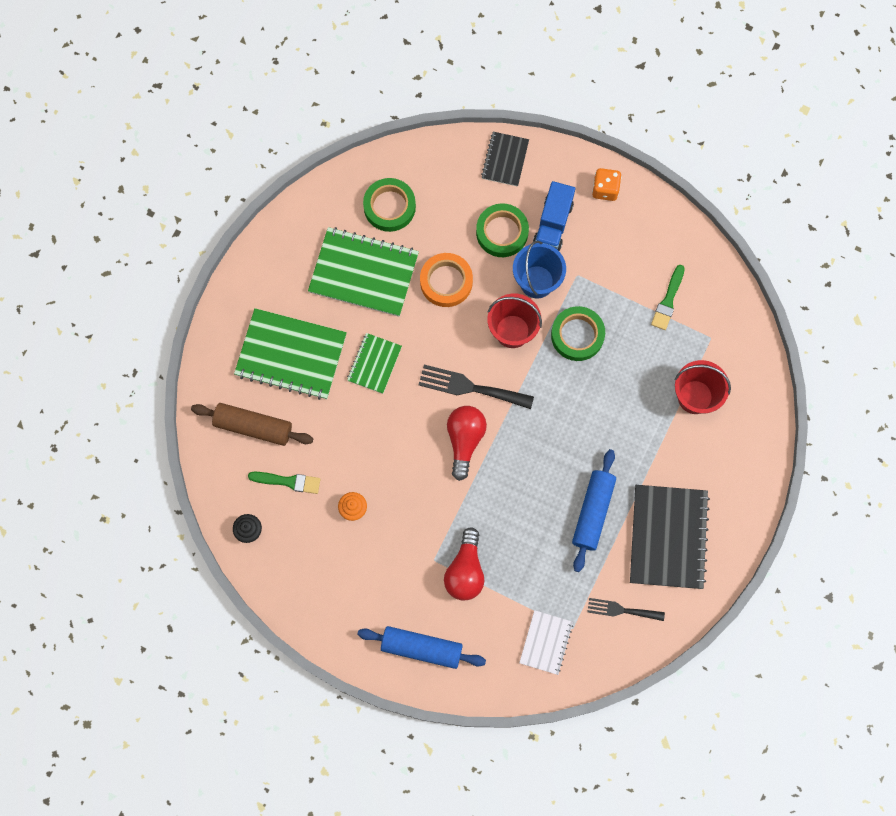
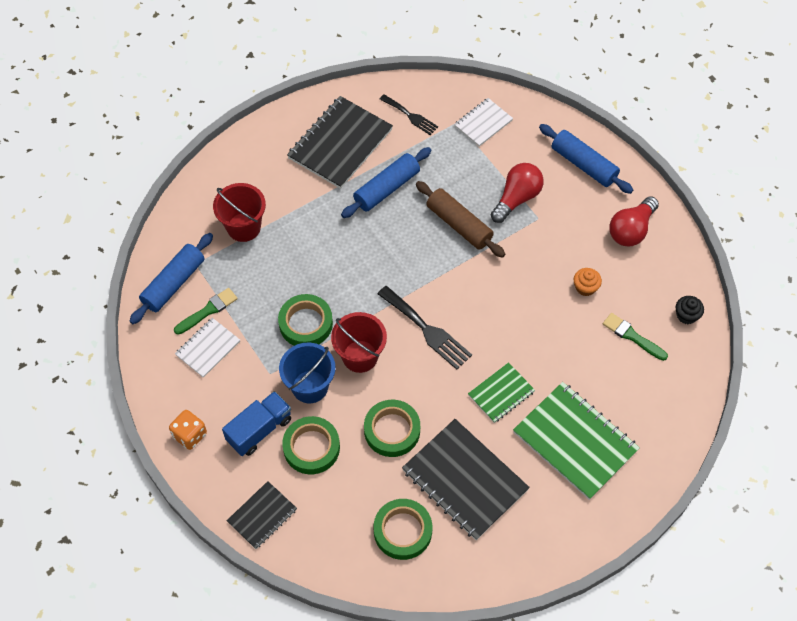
camera: 150 degrees left, 15 degrees down
brown rolling pin [191,403,313,446] -> brown rolling pin moved to [416,181,505,258]
green notebook [308,227,419,317] -> black notebook [402,419,530,540]
orange tape [420,253,473,307] -> green tape [364,400,420,457]
red light bulb [447,406,487,481] -> red light bulb moved to [609,196,659,247]
none -> blue rolling pin [129,233,213,324]
none -> white notebook [175,318,240,378]

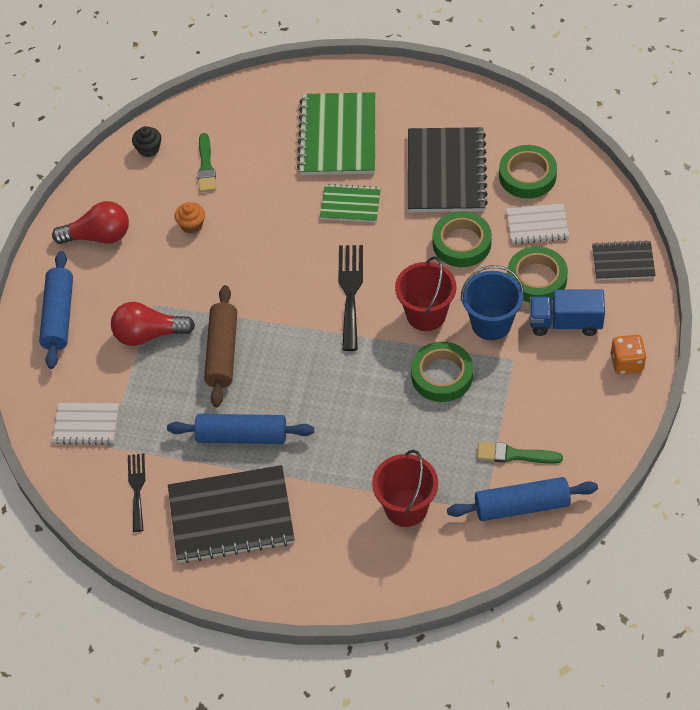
camera: 130 degrees left, 5 degrees down
white notebook [175,318,240,378] -> white notebook moved to [506,203,569,244]

